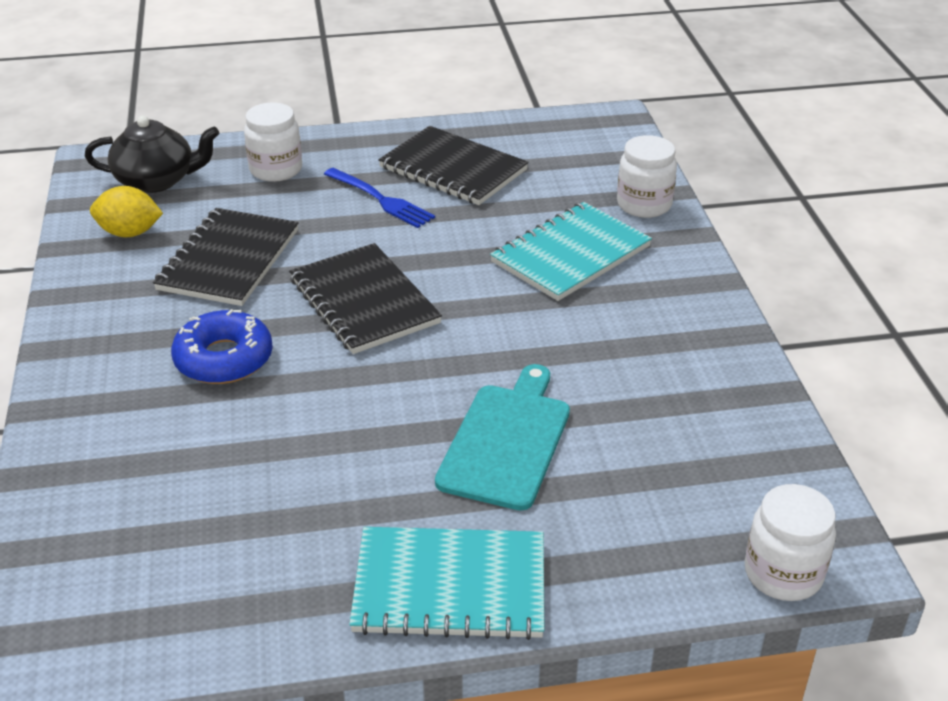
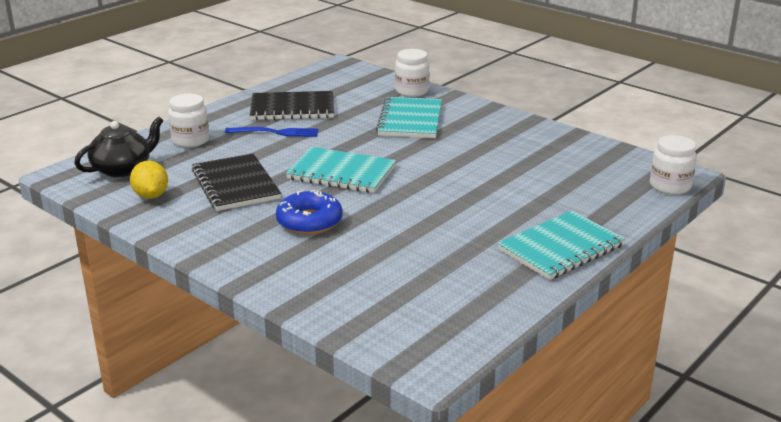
camera: 40 degrees left, 10 degrees down
yellow lemon [90,186,163,237] -> yellow lemon turned 75 degrees counterclockwise [130,161,168,199]
black notebook [289,243,442,354] -> turquoise notebook [286,147,396,193]
turquoise cutting board [435,364,570,511] -> none

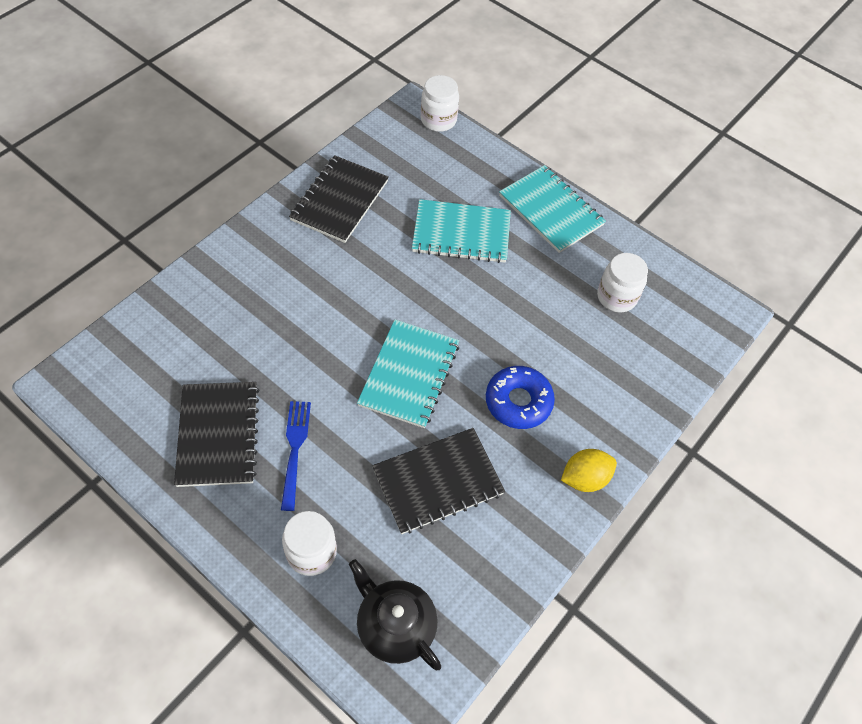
camera: 95 degrees left, 30 degrees up
yellow lemon [130,161,168,199] -> yellow lemon moved to [561,449,617,492]
turquoise notebook [376,97,442,138] -> turquoise notebook moved to [412,199,511,263]
white jar [395,49,430,97] -> white jar moved to [597,253,648,312]
none -> black notebook [289,155,389,243]

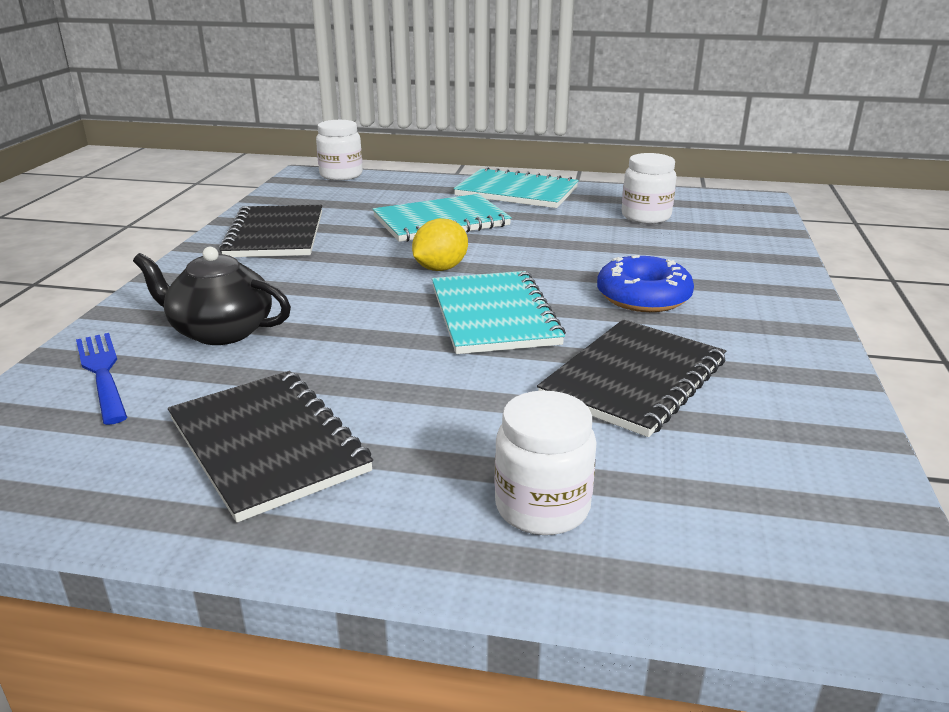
camera: 25 degrees left, 30 degrees down
blue fork [281,401,311,511] -> blue fork moved to [76,333,127,425]
black teapot [349,559,441,670] -> black teapot moved to [133,247,291,345]
yellow lemon [561,449,617,492] -> yellow lemon moved to [412,218,468,271]

